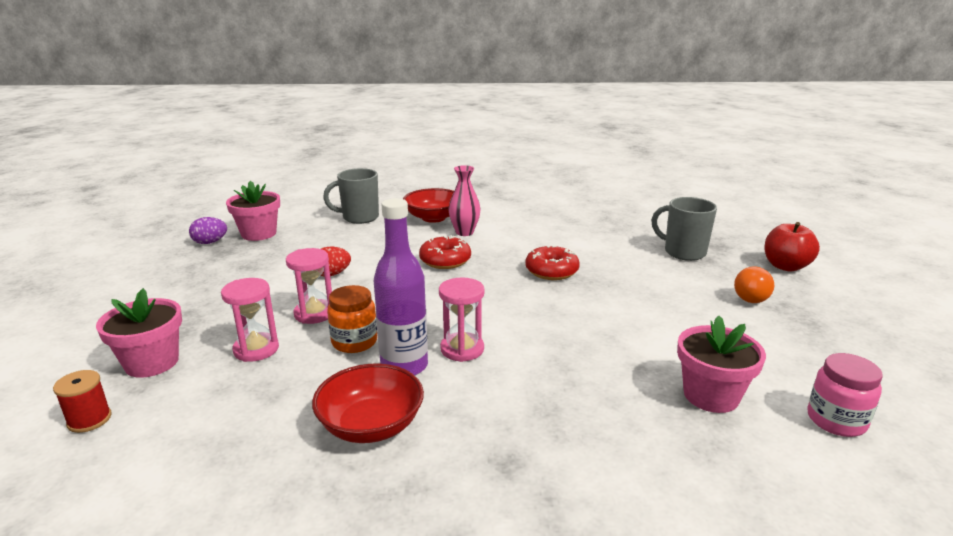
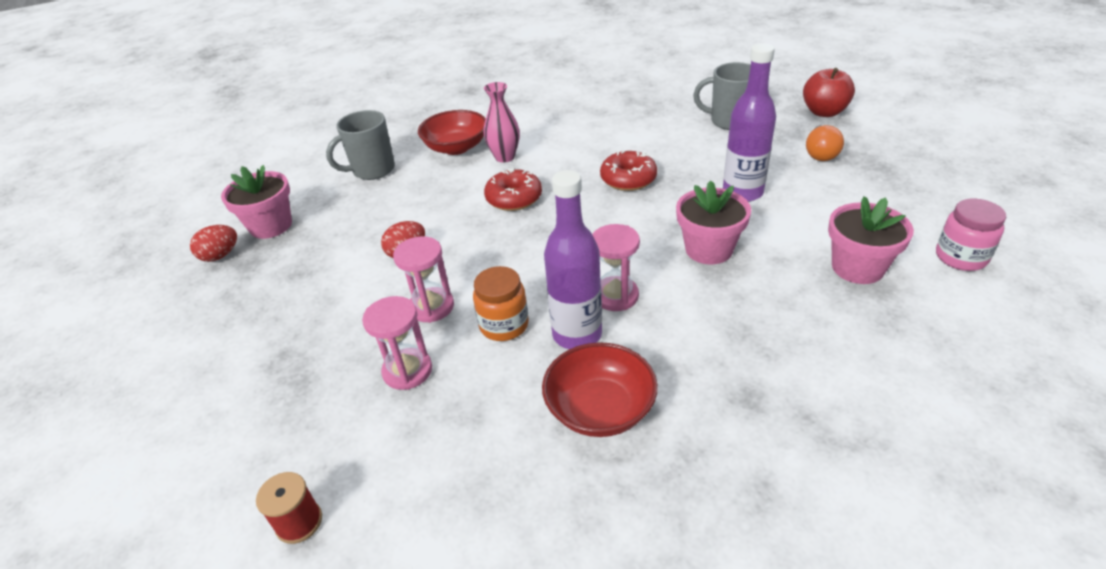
camera: 20 degrees left, 15 degrees up
pink flower pot [96,288,182,378] -> pink flower pot moved to [676,180,751,264]
purple egg [189,217,227,244] -> red egg [190,225,237,262]
none -> purple bottle [723,43,776,202]

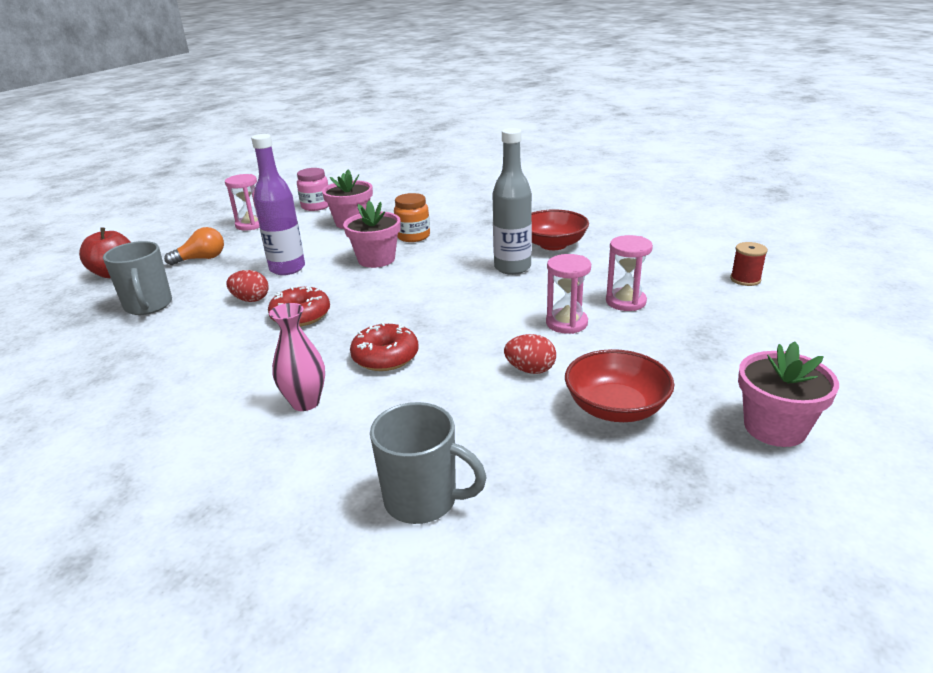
camera: 130 degrees left, 10 degrees down
red egg [190,225,237,262] -> red egg moved to [226,270,269,302]
pink flower pot [221,165,292,239] -> pink flower pot moved to [738,341,839,447]
red bowl [418,110,486,155] -> red bowl moved to [565,349,674,422]
orange jar [473,266,529,341] -> orange jar moved to [394,193,430,242]
purple bottle [544,170,602,349] -> grey bottle [492,128,532,275]
pink hourglass [592,224,640,311] -> pink hourglass moved to [225,174,259,230]

